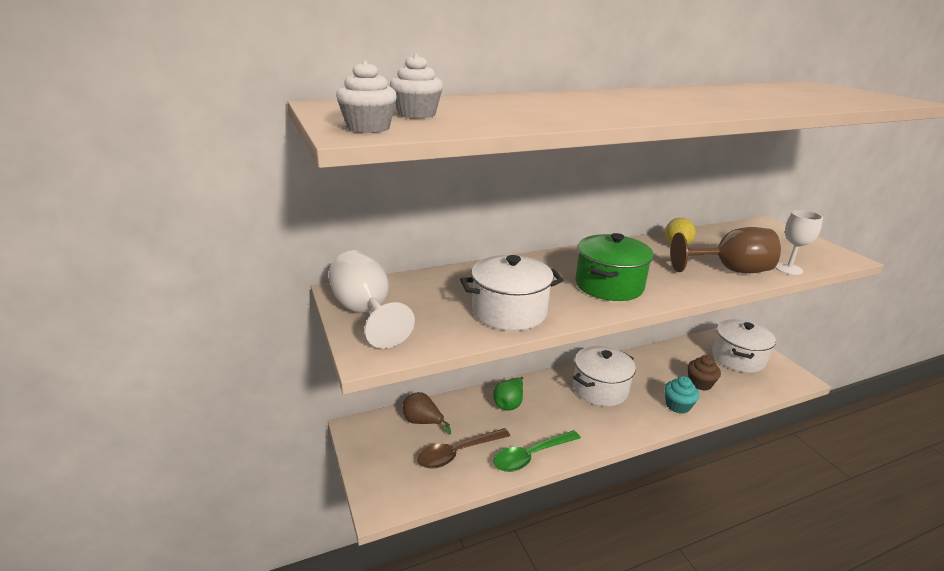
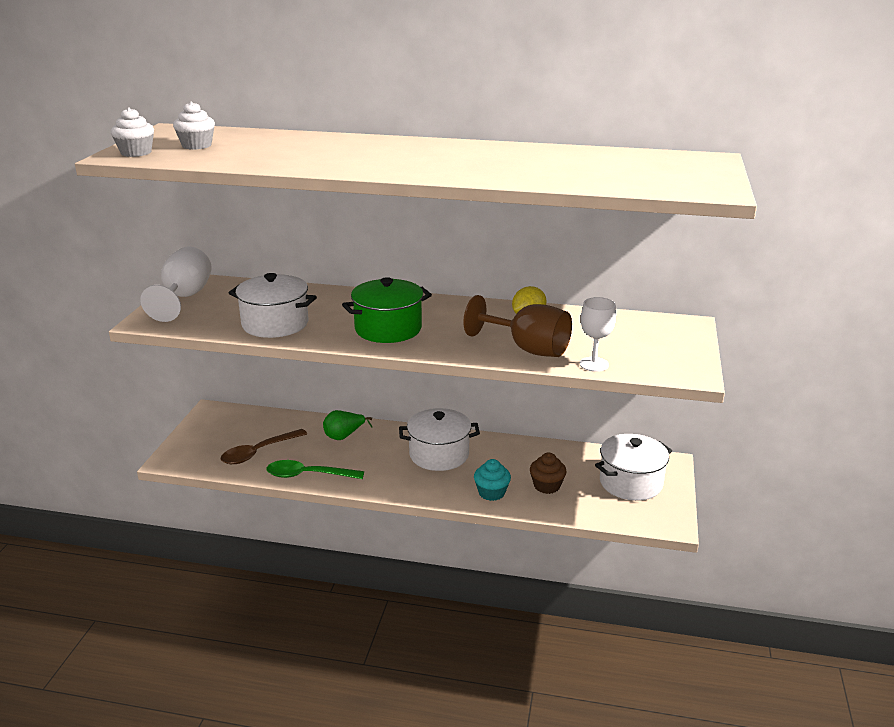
camera: 35 degrees right, 0 degrees up
brown pear [402,392,451,435] -> none
brown spoon [417,428,510,469] -> brown spoon turned 45 degrees counterclockwise [221,429,307,464]

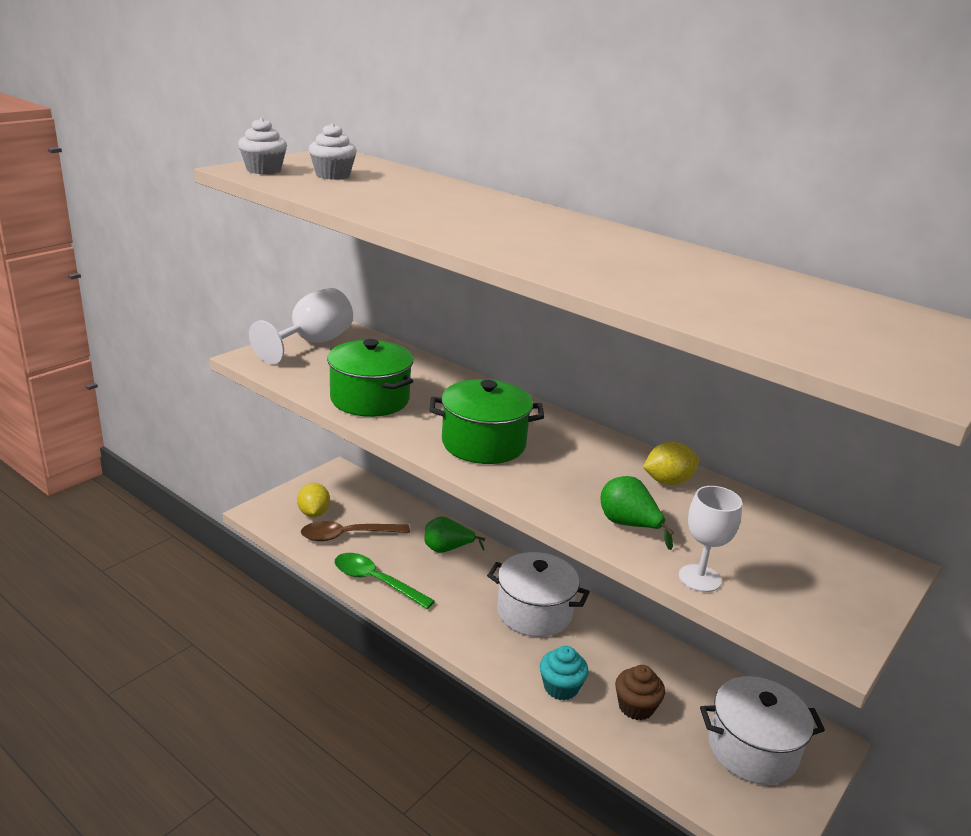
camera: 25 degrees right, 0 degrees up
white pot [229,273,317,338] -> green pot [327,339,413,417]
brown goblet [463,295,572,357] -> green pear [601,476,674,550]
none -> yellow lemon [297,483,330,517]

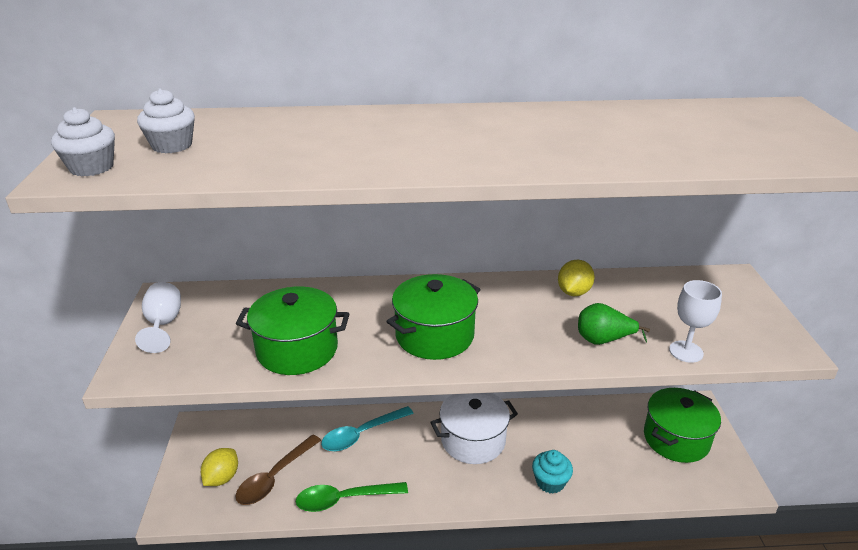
camera: 40 degrees left, 5 degrees up
white goblet [249,288,353,364] -> white goblet [135,282,181,353], size x0.65
yellow lemon [297,483,330,517] -> yellow lemon turned 75 degrees clockwise [201,448,238,486]
green pear [424,516,485,553] -> turquoise spoon [321,406,414,451]
brown cupcake [615,665,665,720] -> none
white pot [700,676,825,785] -> green pot [644,388,721,463]

